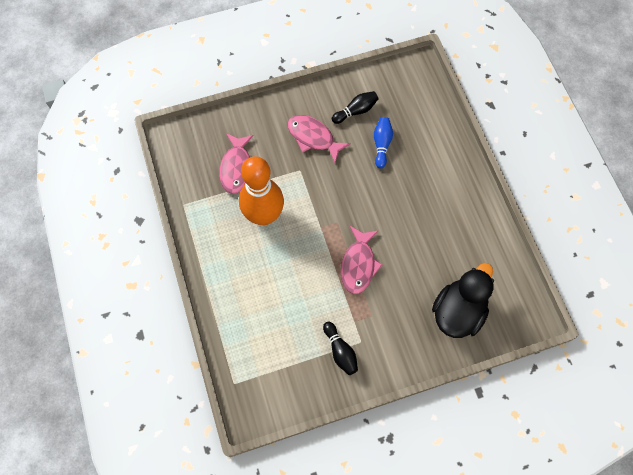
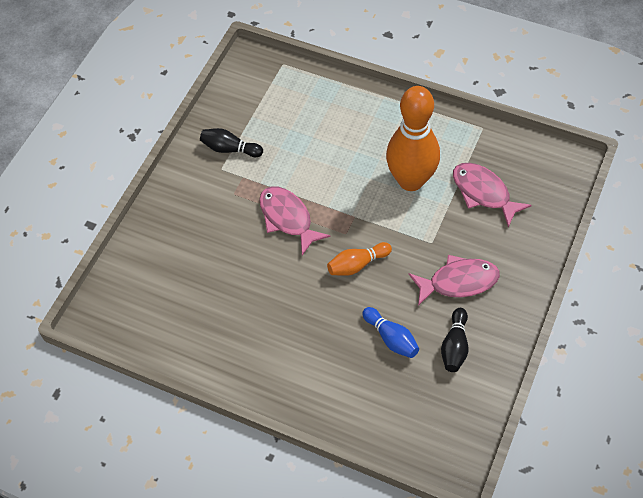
camera: 135 degrees right, 10 degrees down
black duck [432,263,494,338] -> none
none -> orange bowling pin [327,242,392,276]

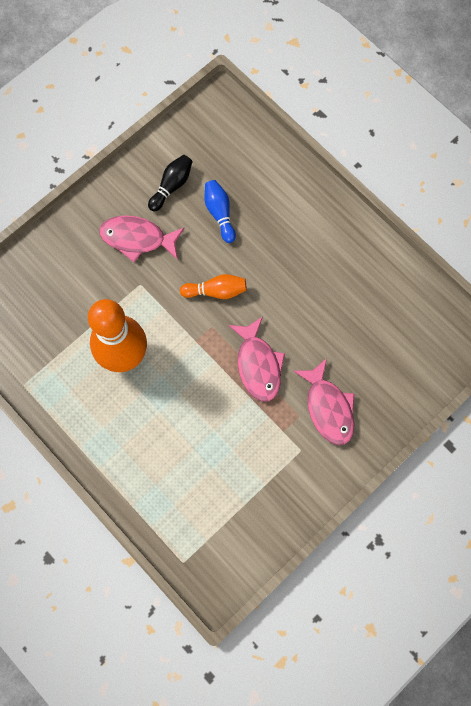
camera: 160 degrees left, 15 degrees up
black bowling pin [200,128,263,157] -> none
pink fish [453,163,532,227] -> pink fish moved to [294,358,355,445]

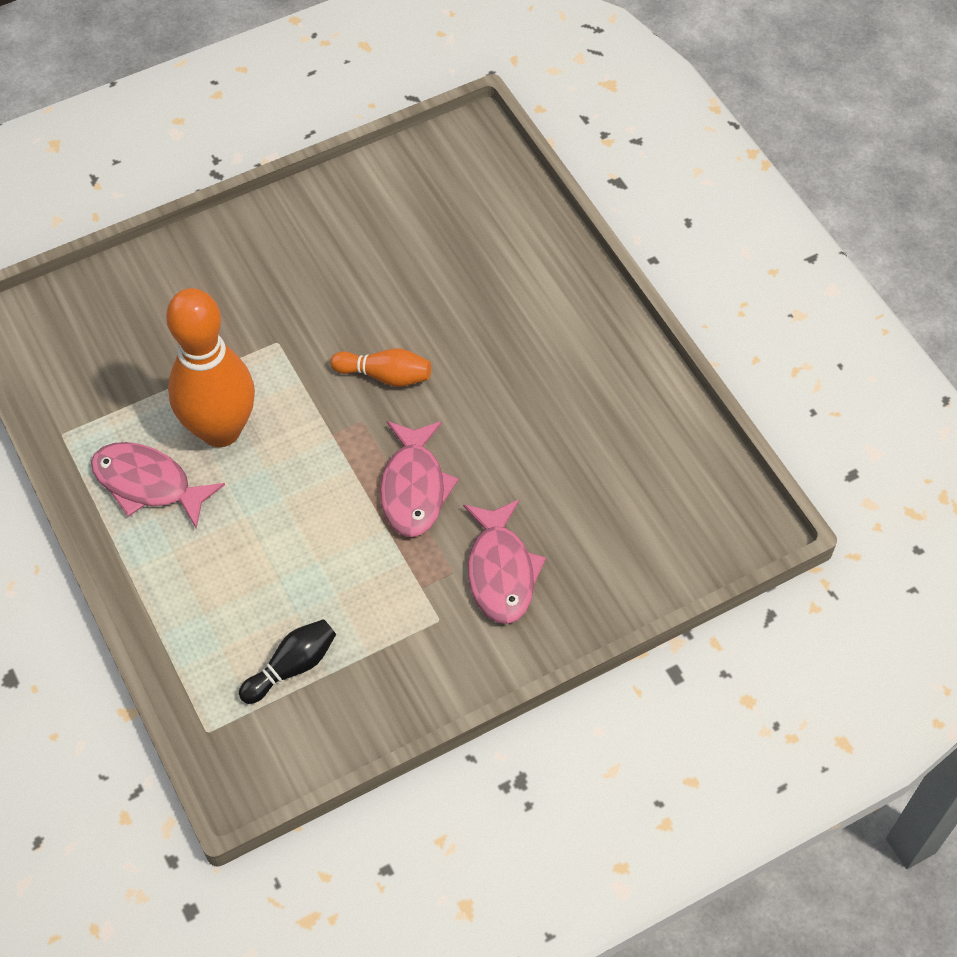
camera: 15 degrees right, 15 degrees down
pink fish [99,215,185,262] -> pink fish moved to [91,442,225,529]
black bowling pin [148,155,193,212] -> black bowling pin moved to [239,619,336,704]
blue bowling pin [205,180,236,243] -> none

